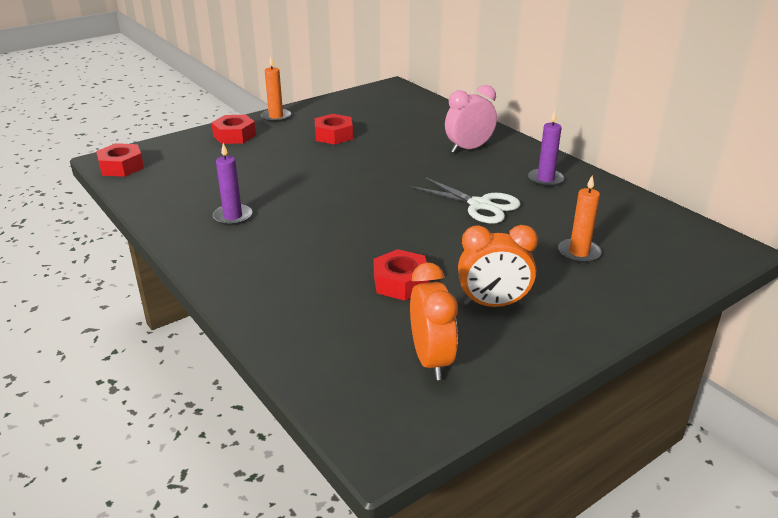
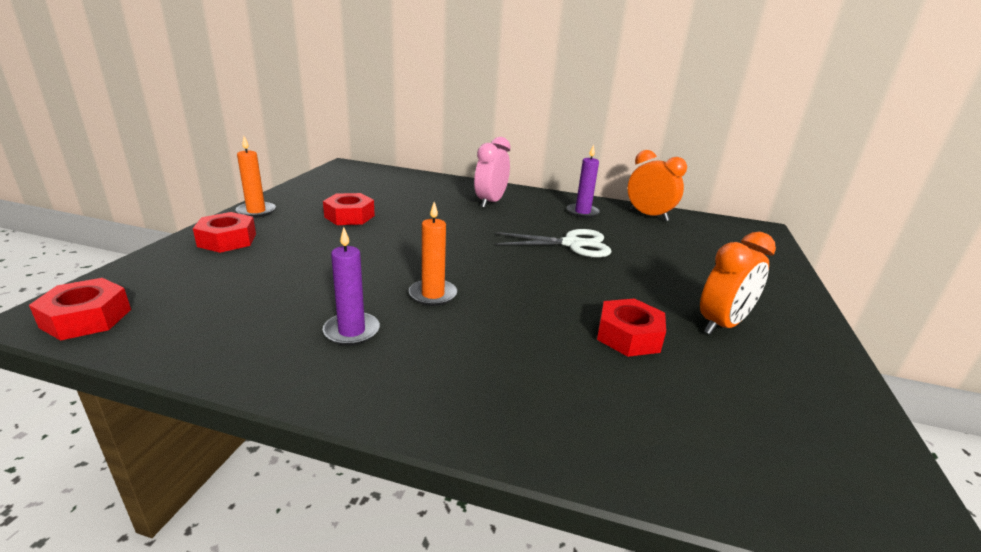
camera: 40 degrees left, 5 degrees down
orange clock [410,262,458,380] -> orange clock moved to [627,150,687,221]
orange candle [558,175,602,263] -> orange candle moved to [409,202,457,306]

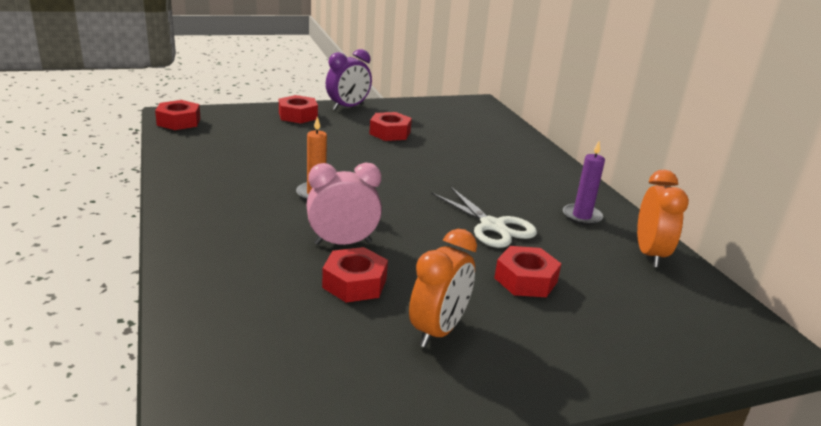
camera: 55 degrees right, 0 degrees up
orange candle [236,136,276,218] -> purple clock [326,49,372,110]
purple candle [323,227,380,346] -> none
pink clock [474,137,511,208] -> pink clock moved to [307,162,382,245]
orange clock [700,232,776,335] -> orange clock turned 75 degrees counterclockwise [409,229,477,348]
none -> red nut [494,246,562,297]

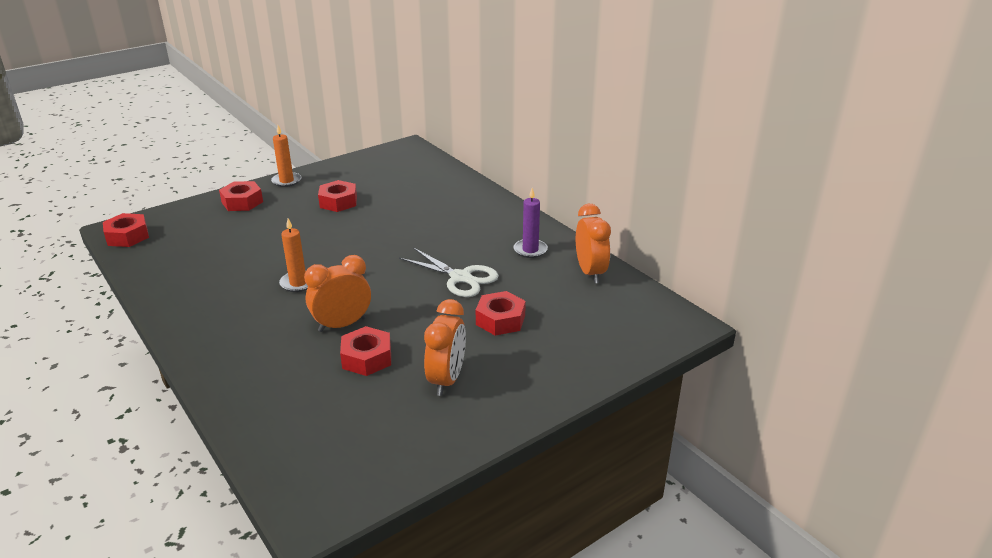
camera: 15 degrees left, 5 degrees up
pink clock [307,162,382,245] -> orange clock [304,255,371,332]
purple clock [326,49,372,110] -> orange candle [271,125,301,187]

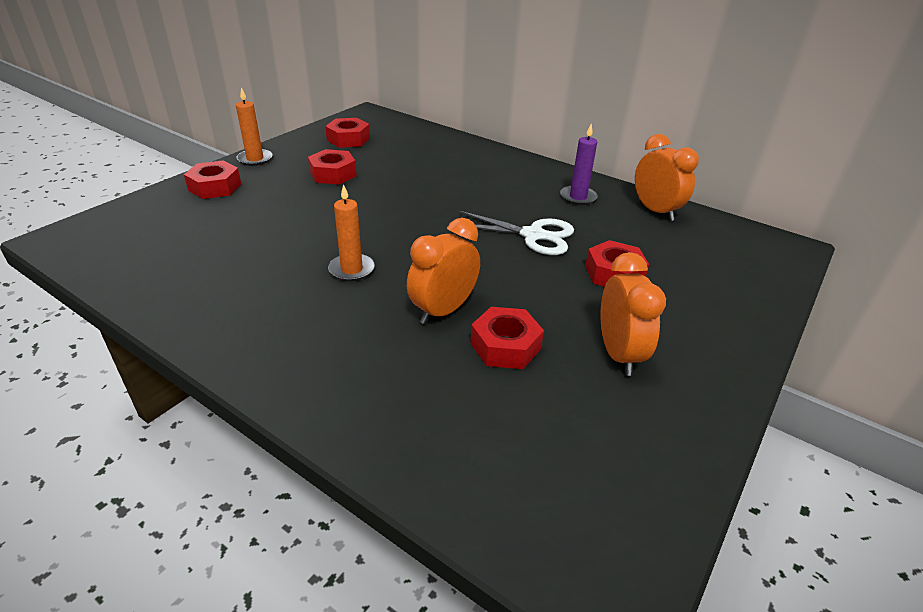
camera: 20 degrees left, 5 degrees up
red nut [103,213,149,247] -> red nut moved to [325,118,370,148]

